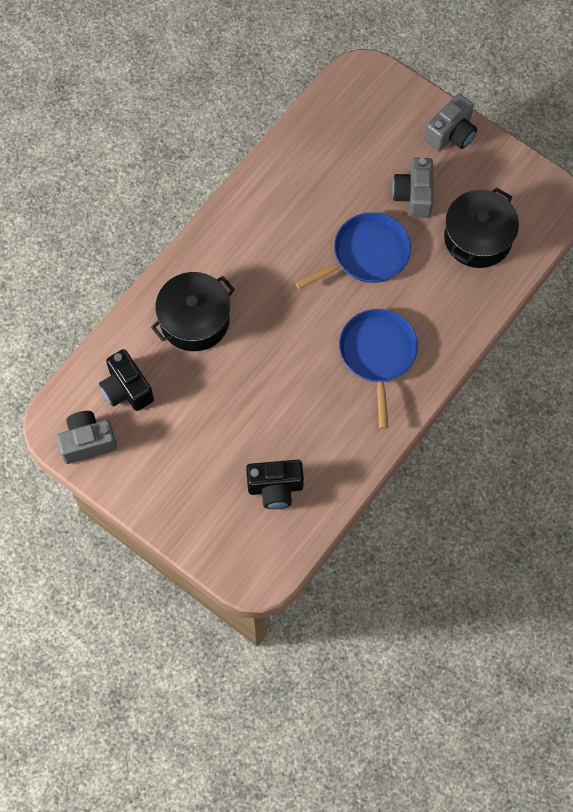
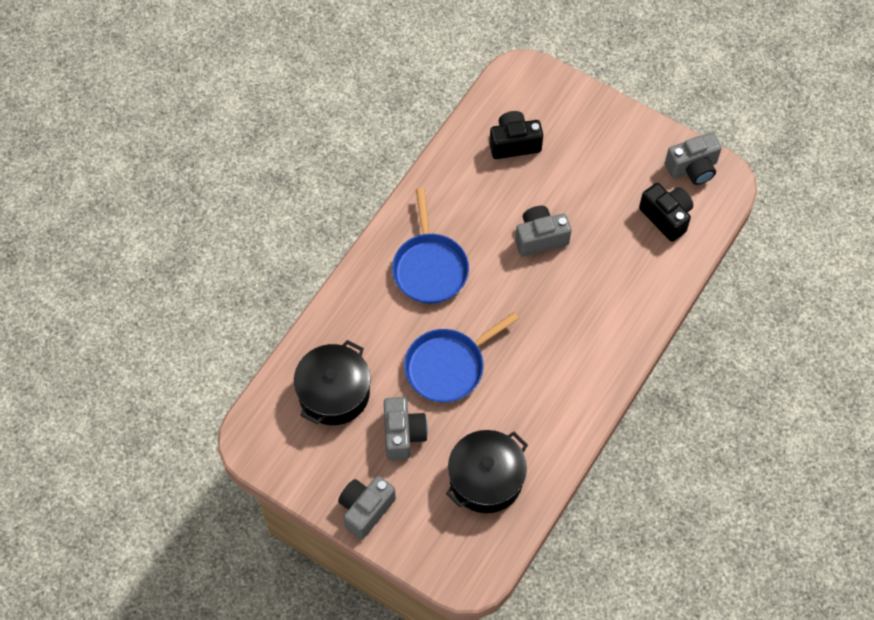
camera: 175 degrees right, 5 degrees down
black pot [151,272,235,351] -> black pot moved to [446,430,528,513]
none -> grey camera [515,206,571,256]

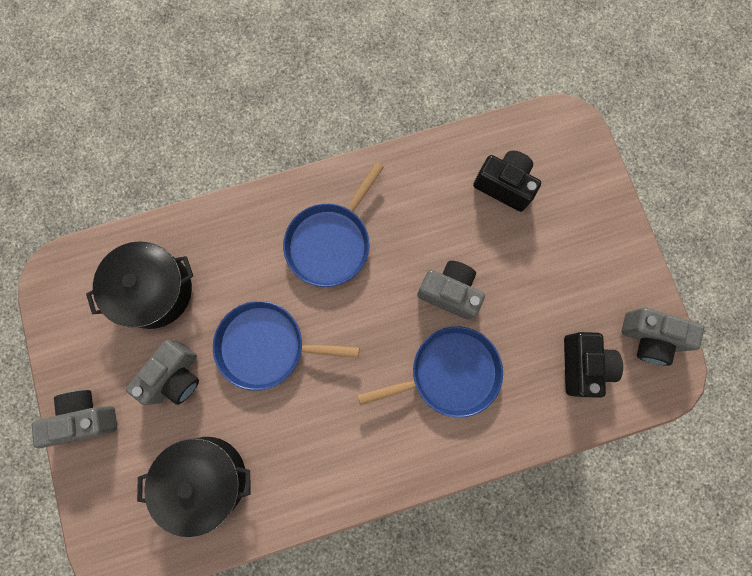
camera: 40 degrees right, 15 degrees up
none -> blue pan [357,326,503,418]

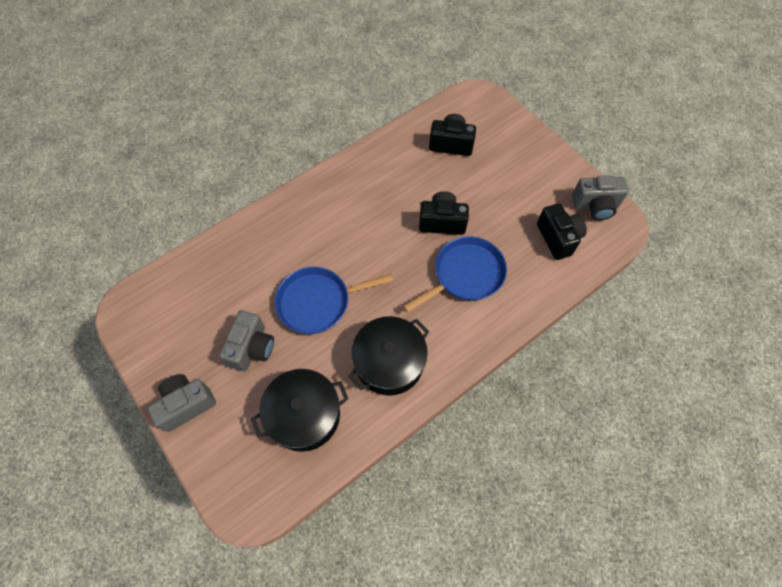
camera: 20 degrees left, 15 degrees down
black pot [86,241,193,329] -> black pot moved to [348,316,429,396]
blue pan [283,162,384,287] -> none
grey camera [417,261,485,320] -> black camera [419,191,469,235]

